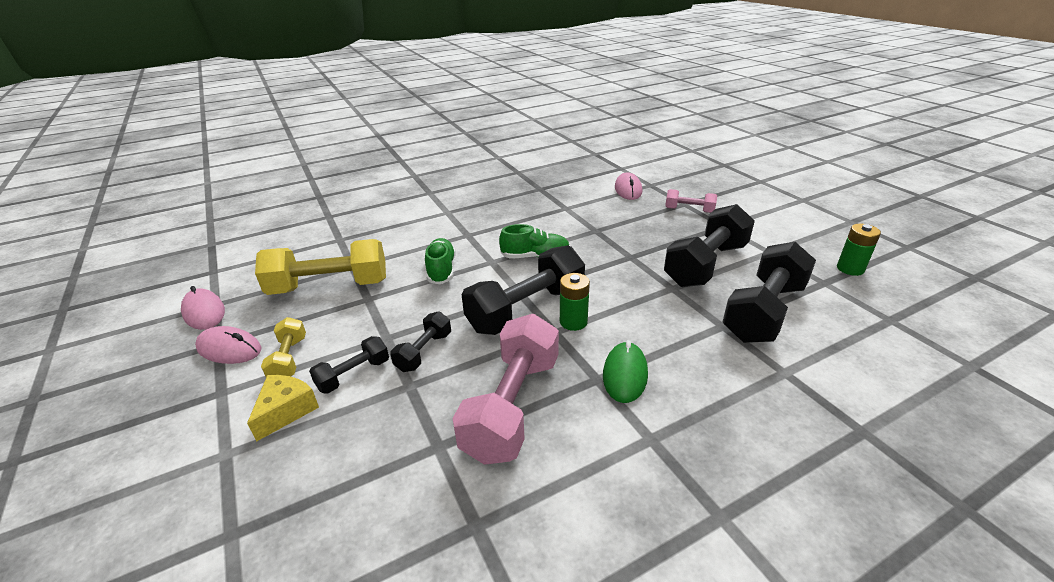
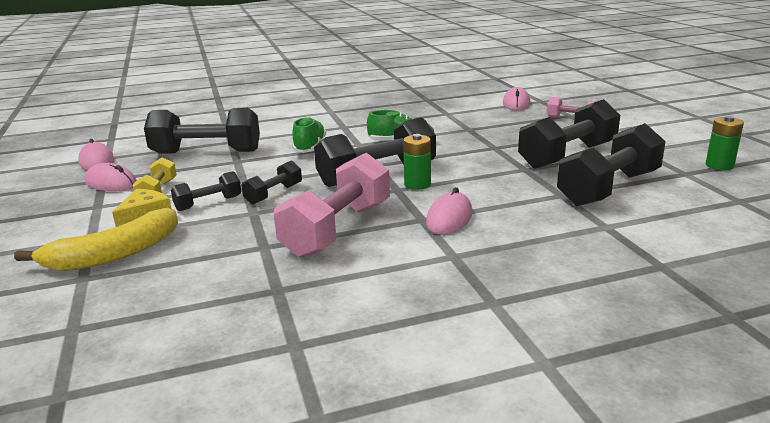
camera: 10 degrees right, 10 degrees down
yellow dumbbell [255,239,386,295] -> black dumbbell [144,108,260,154]
green mouse [603,340,648,403] -> pink mouse [426,187,472,234]
none -> yellow banana [14,208,178,271]

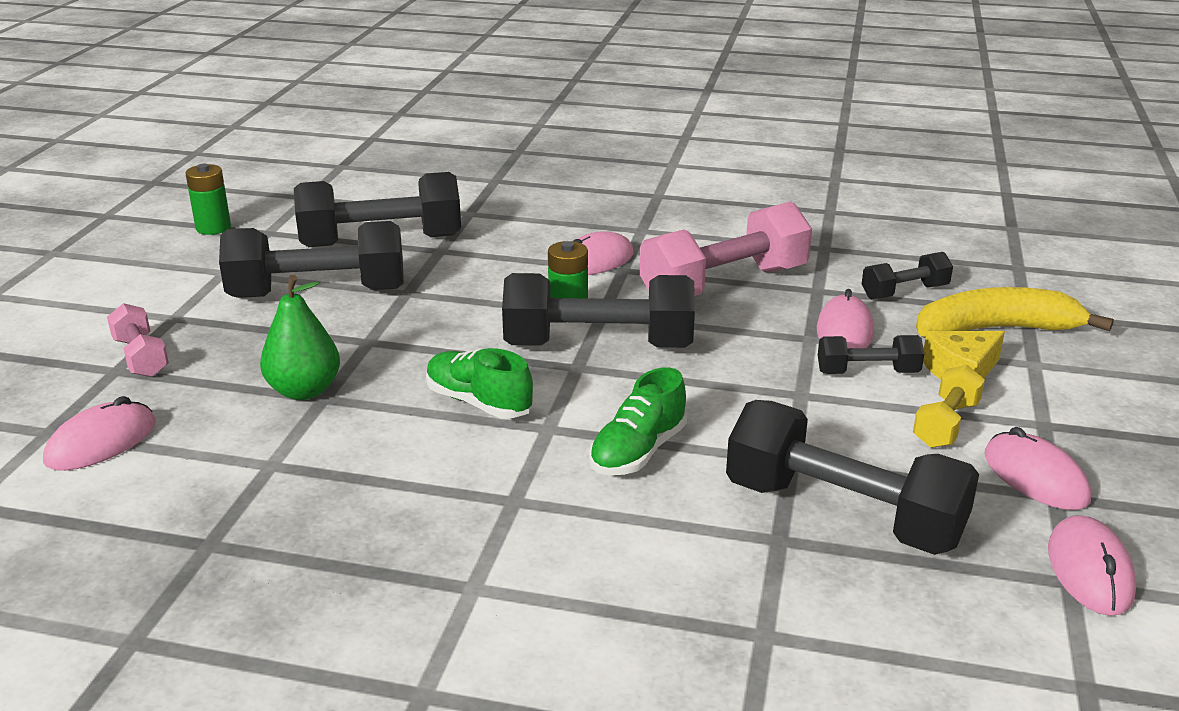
camera: 150 degrees left, 5 degrees up
black dumbbell [241,161,302,204] -> black dumbbell moved to [862,252,953,299]
none -> green pear [260,275,340,400]
none -> pink mouse [817,289,874,348]

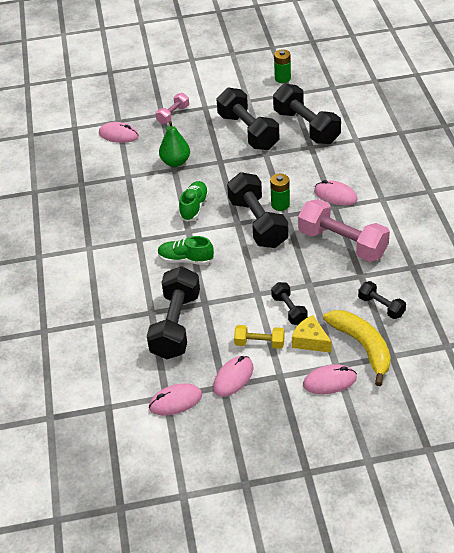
camera: 70 degrees right, 15 degrees up
pink mouse [817,289,874,348] -> pink mouse moved to [303,364,357,394]

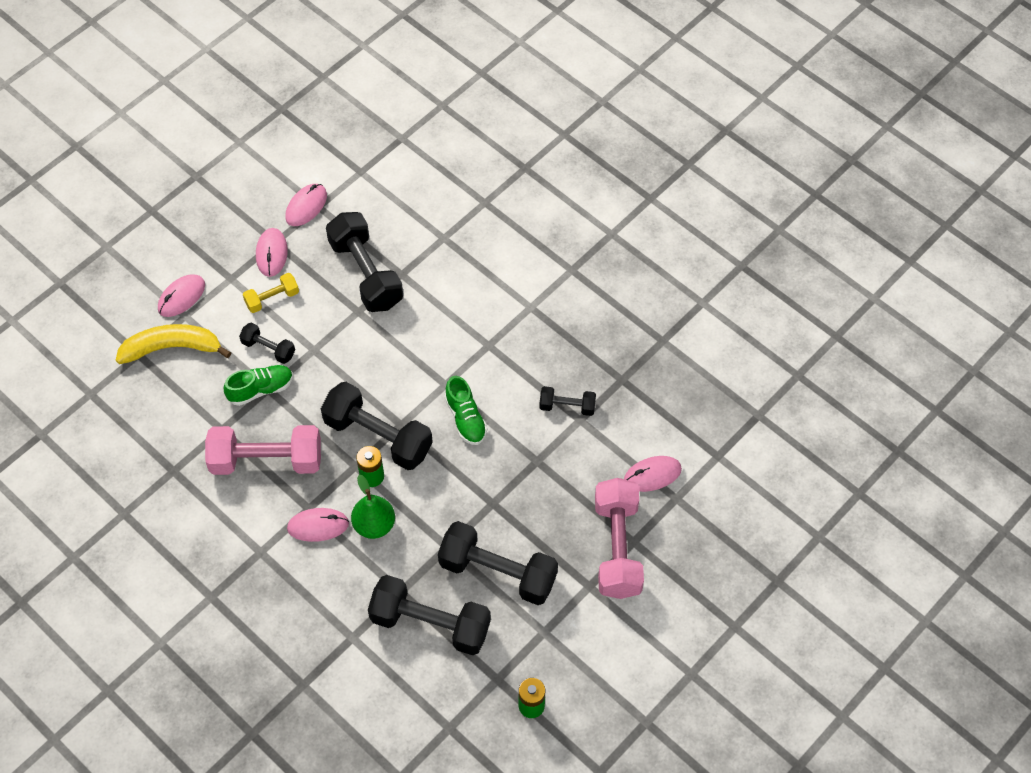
camera: 140 degrees right, 15 degrees up
pink dumbbell [155,93,189,124] -> pink dumbbell [595,478,644,599], size x1.97
green shoe [158,236,214,265] -> green shoe moved to [223,365,293,406]
green pear [159,121,190,167] -> green pear moved to [351,475,395,539]
yellow cheese [292,315,332,353] -> none
yellow banana [323,310,391,386] -> yellow banana turned 150 degrees clockwise [116,324,231,364]
black dumbbell [358,281,406,319] -> black dumbbell moved to [539,386,596,416]

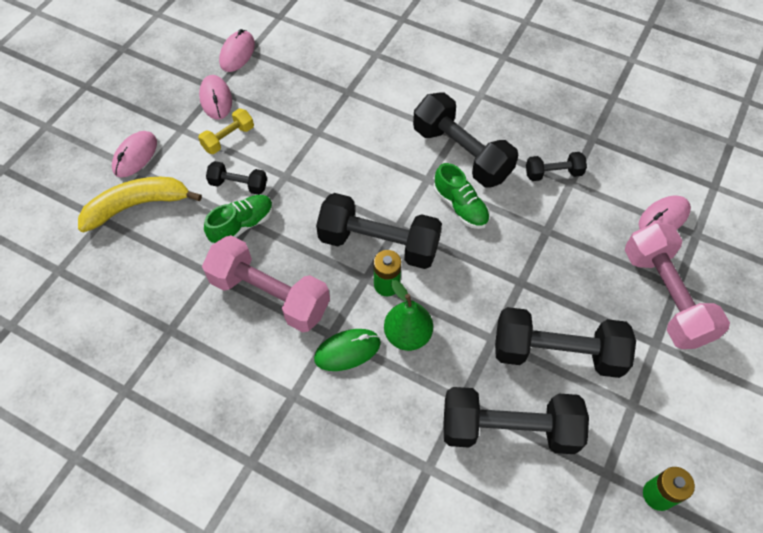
camera: 15 degrees left, 0 degrees up
pink dumbbell [205,425,321,475] -> pink dumbbell turned 45 degrees clockwise [202,235,330,332]
pink mouse [287,508,349,542] -> green mouse [314,329,381,371]
black dumbbell [326,212,403,312] -> black dumbbell moved to [413,92,518,188]

